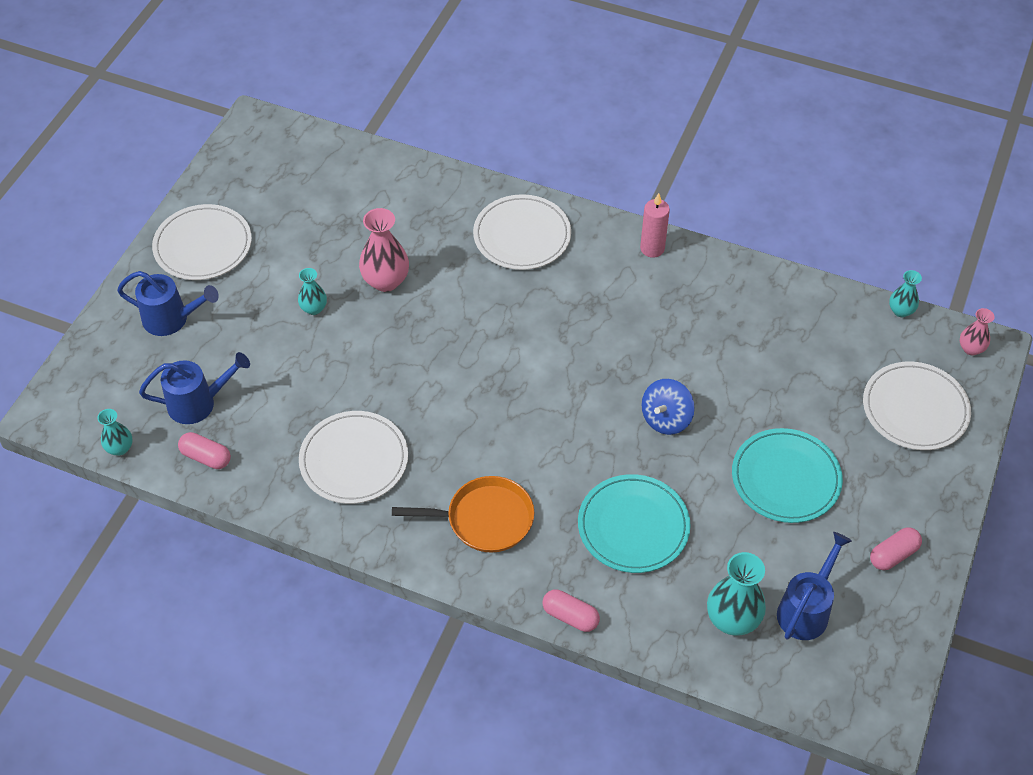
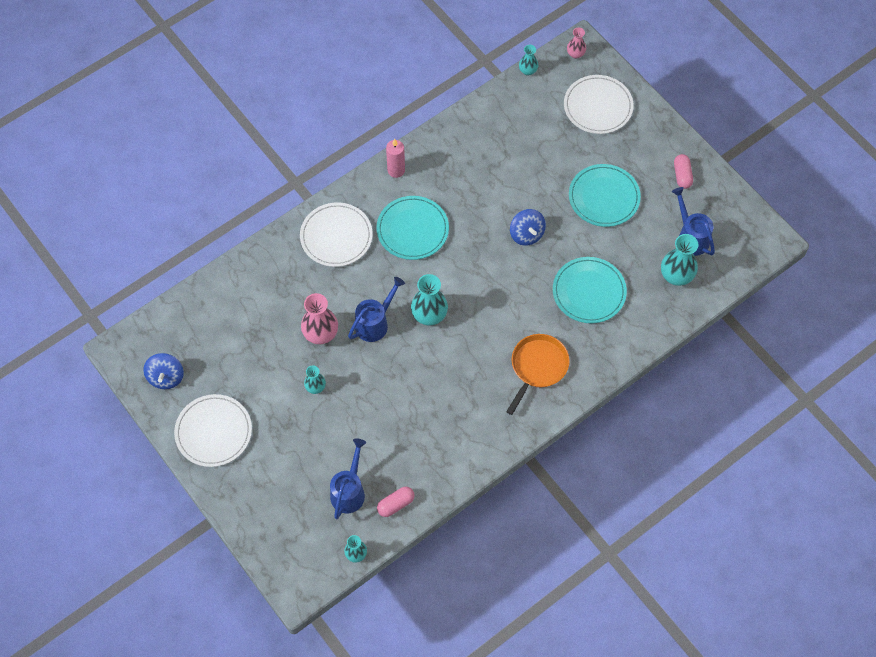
camera: 60 degrees left, 10 degrees up
blue watering can [117,271,219,336] -> blue watering can moved to [348,277,405,342]
white plate [299,411,408,504] -> none
pink capsule [543,589,600,632] -> none
none -> blue spinning top [143,353,184,389]
none -> turquoise plate [376,196,449,260]
none -> turquoise vase [411,274,448,325]

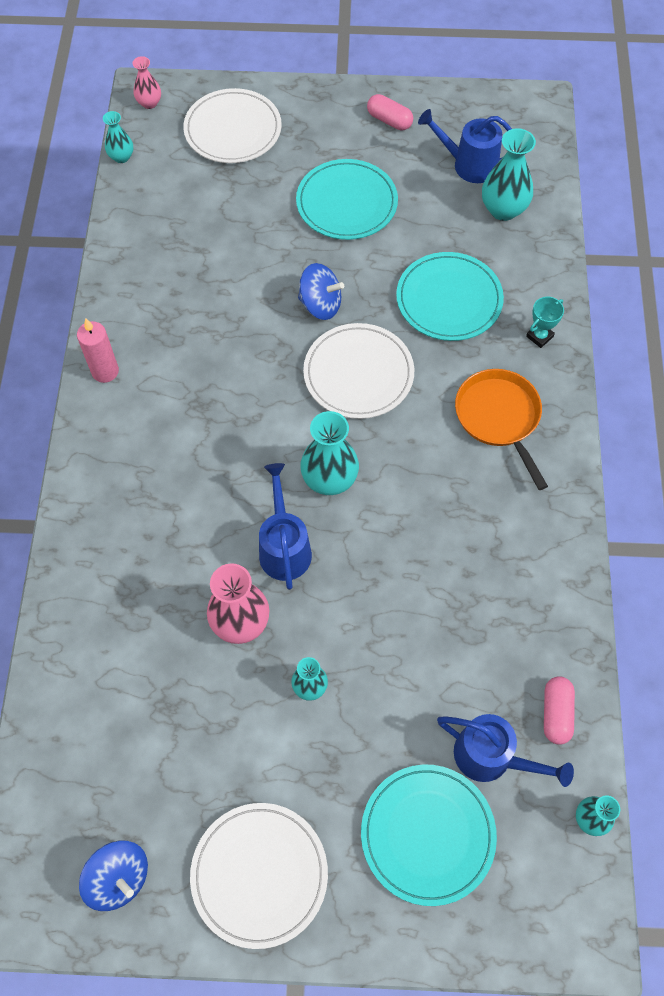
camera: 50 degrees left, 0 degrees up
white plate [300,203,373,267] -> white plate moved to [303,323,414,419]
blue watering can [330,438,366,519] -> blue watering can turned 150 degrees clockwise [437,714,574,787]
turquoise plate [376,196,449,260] -> turquoise plate moved to [361,765,497,906]
none -> turquoise trophy [526,297,564,348]

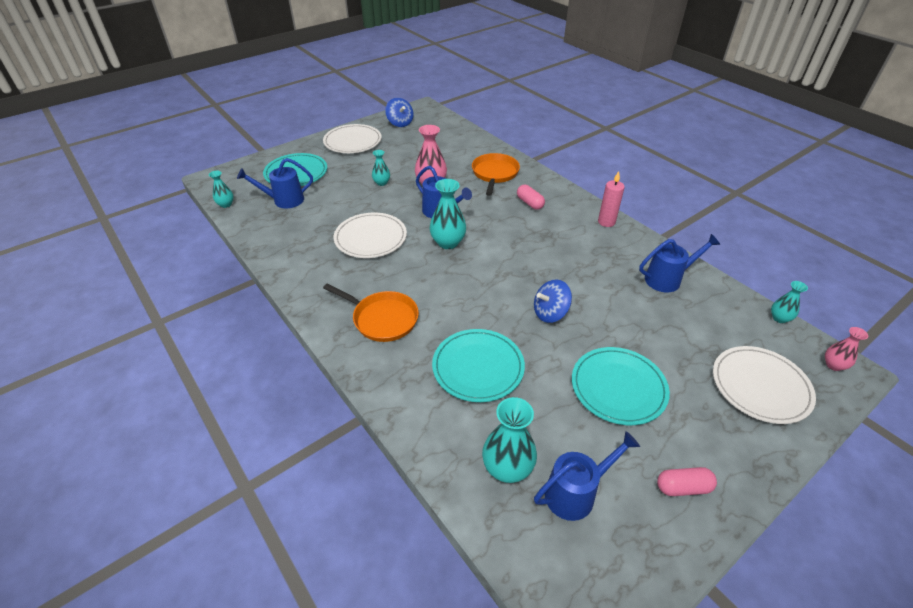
camera: 140 degrees right, 20 degrees down
blue spinning top [79,840,148,911] -> blue spinning top turned 120 degrees counterclockwise [385,98,414,127]
white plate [303,323,414,419] -> white plate moved to [334,213,407,258]
turquoise trophy [526,297,564,348] -> none
pink capsule [544,676,575,745] -> pink capsule moved to [517,185,545,210]
none -> orange pan [472,153,520,196]
none -> blue watering can [639,234,720,292]

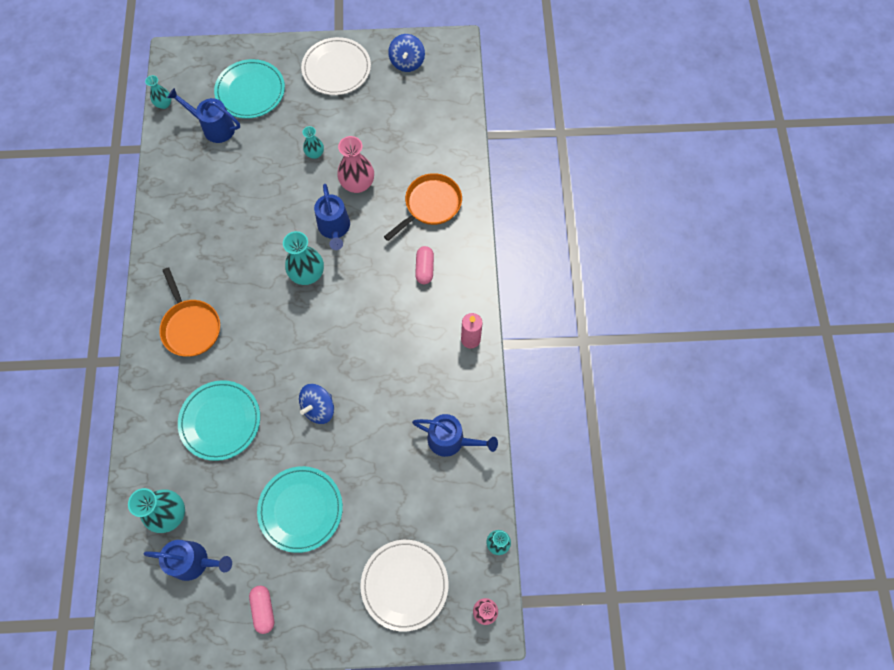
camera: 35 degrees right, 25 degrees up
white plate [334,213,407,258] -> none
blue spinning top [534,279,572,323] -> blue spinning top turned 60 degrees counterclockwise [299,384,334,424]
pink capsule [657,467,717,496] -> pink capsule turned 45 degrees clockwise [249,585,274,634]

